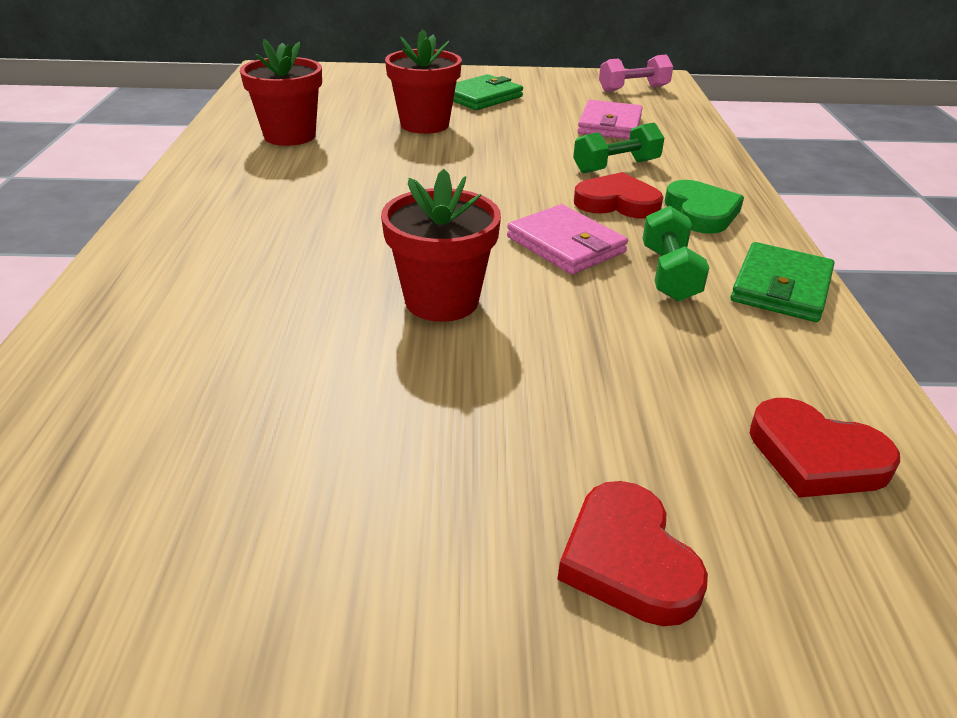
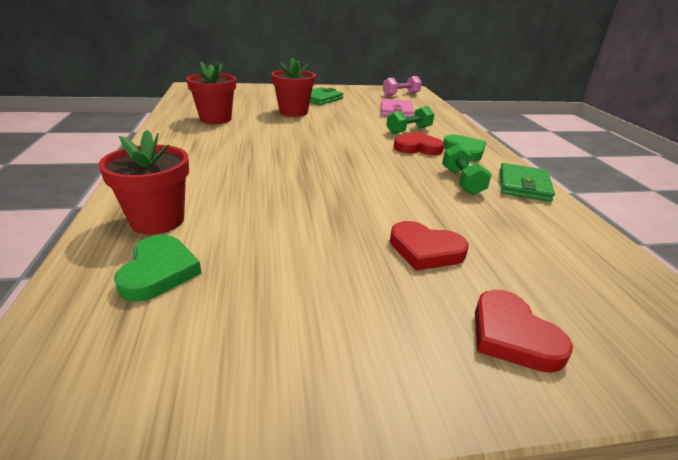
camera: 10 degrees left, 5 degrees down
red flower pot [381,169,501,322] -> red flower pot moved to [98,130,189,235]
pink wallet [507,204,628,275] -> none
red heart [750,398,900,498] -> red heart moved to [390,221,469,270]
none -> green heart [114,235,201,302]

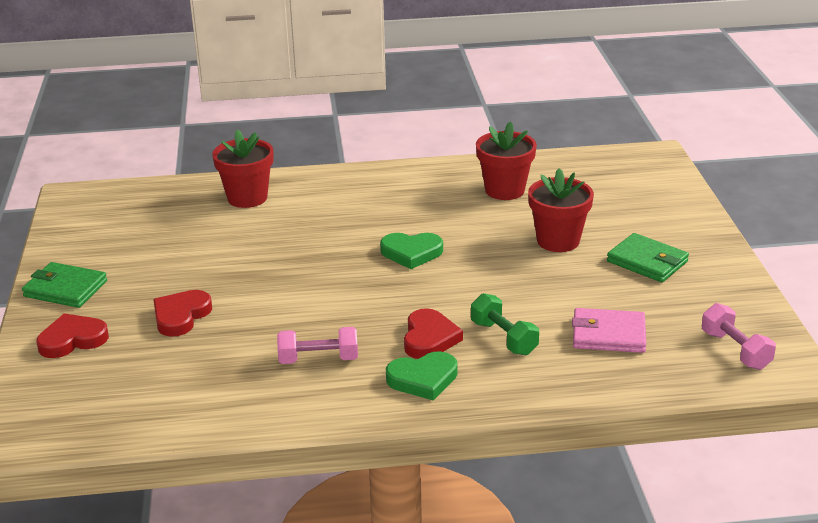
camera: 95 degrees right, 0 degrees up
green heart [114,235,201,302] -> green heart moved to [380,233,443,269]
green dumbbell [442,144,492,195] -> pink dumbbell [277,327,358,364]
green wallet [500,163,555,202] -> green wallet moved to [22,262,107,308]

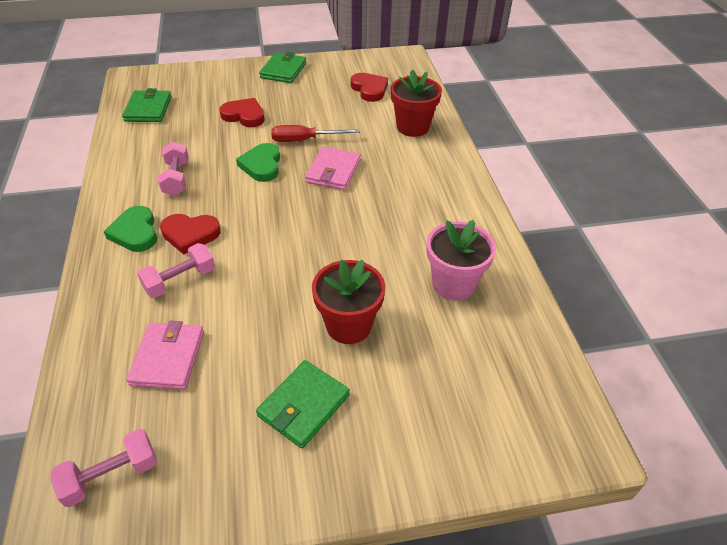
camera: 85 degrees right, 15 degrees up
red heart [36,313,109,358] -> red heart moved to [350,73,388,102]
green heart [380,233,443,269] -> green heart moved to [236,143,280,182]
green dumbbell [471,293,539,355] -> pink dumbbell [137,243,215,298]
red flower pot [476,121,537,200] -> pink flower pot [427,220,496,301]
none -> green wallet [122,88,172,122]
none -> red screwdriver [271,125,360,142]
none -> pink wallet [305,146,361,190]

